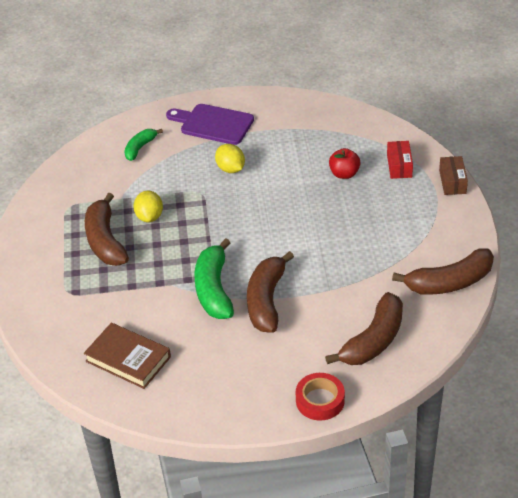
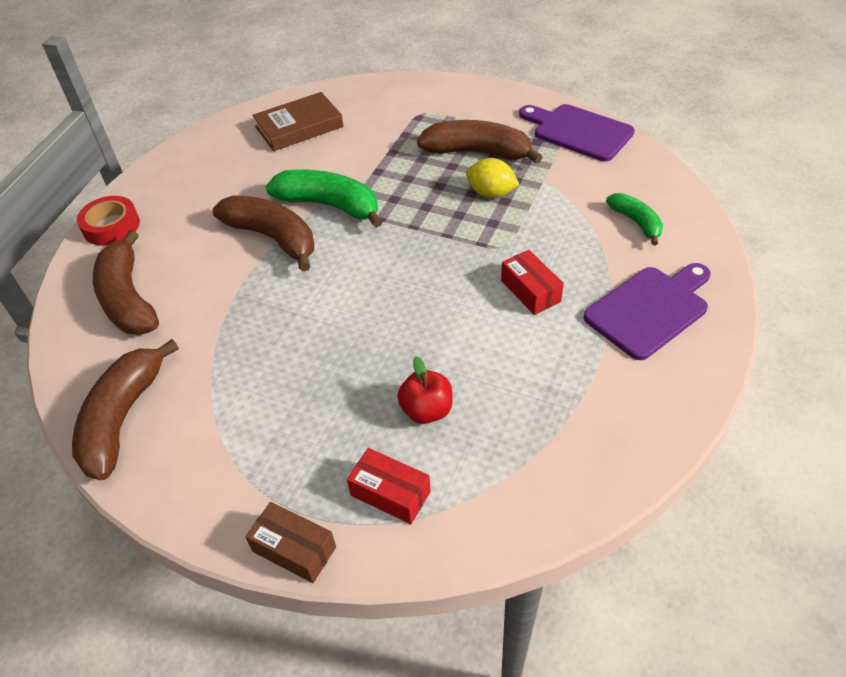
camera: 120 degrees right, 5 degrees up
yellow lemon [215,144,245,173] -> red box [501,250,564,315]
none -> purple cutting board [519,104,635,161]

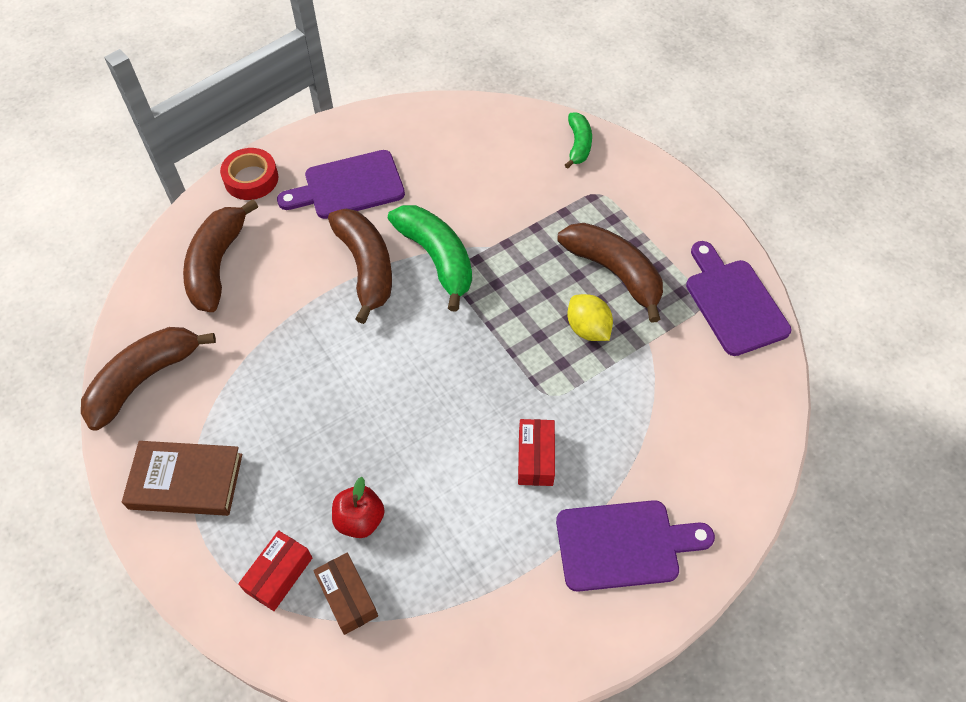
camera: 30 degrees right, 10 degrees up
brown box [245,502,336,583] -> brown box moved to [313,553,378,635]
brown book [252,92,344,151] -> brown book moved to [122,441,242,516]
red box [347,448,431,524] -> red box turned 60 degrees clockwise [238,530,312,611]
green banana [606,193,663,245] -> green banana moved to [565,112,592,169]
none -> purple cutting board [277,150,405,219]

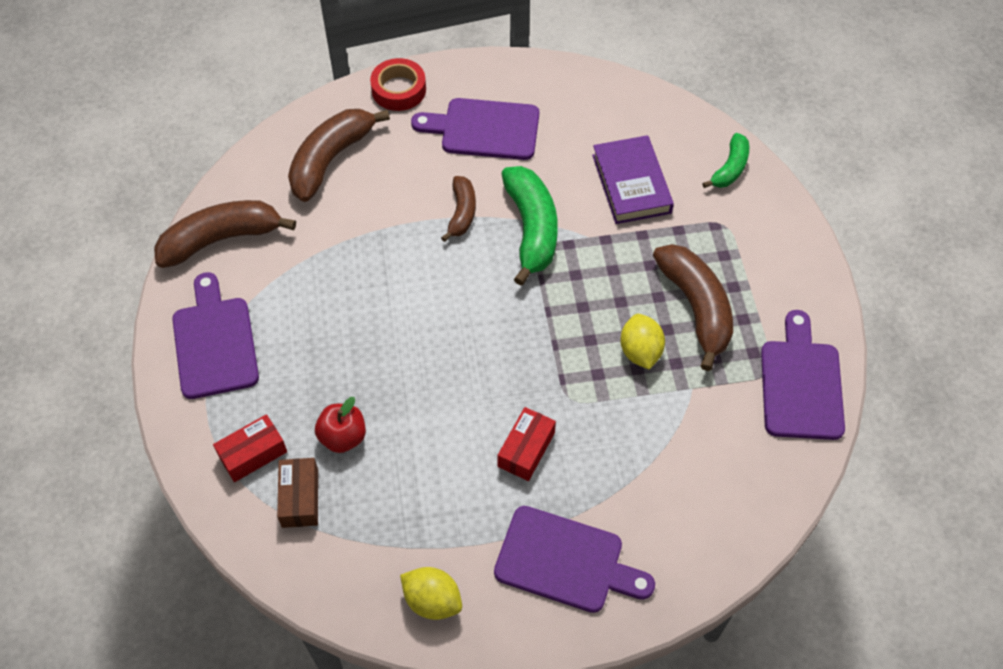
camera: 25 degrees right, 0 degrees up
brown book [122,441,242,516] -> purple cutting board [172,272,259,399]
brown banana [328,209,392,324] -> brown banana [441,176,476,242], size x0.57
none -> yellow lemon [400,567,462,620]
none -> purple book [592,135,674,224]

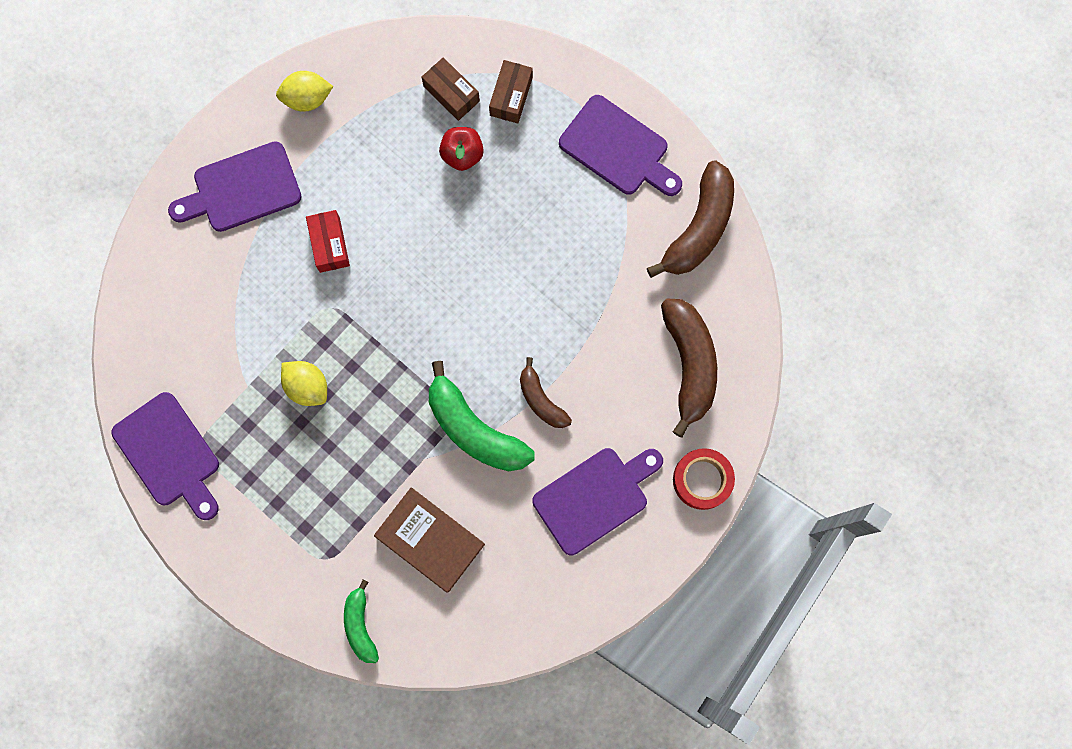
camera: 140 degrees right, 20 degrees up
red box [213,414,287,482] -> brown box [489,60,533,123]
purple book [592,135,674,224] -> brown book [374,487,485,593]
brown banana [653,244,733,371] -> none

